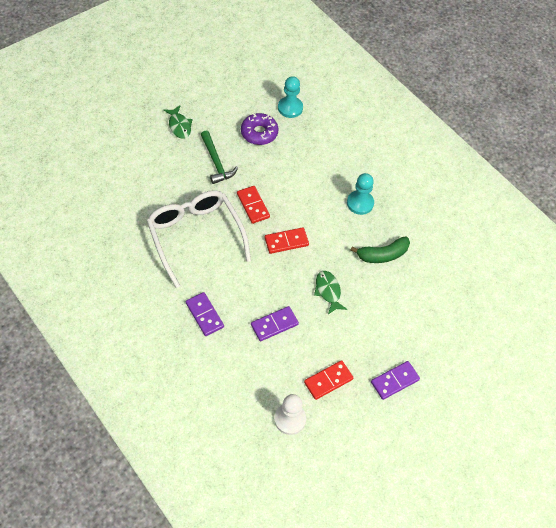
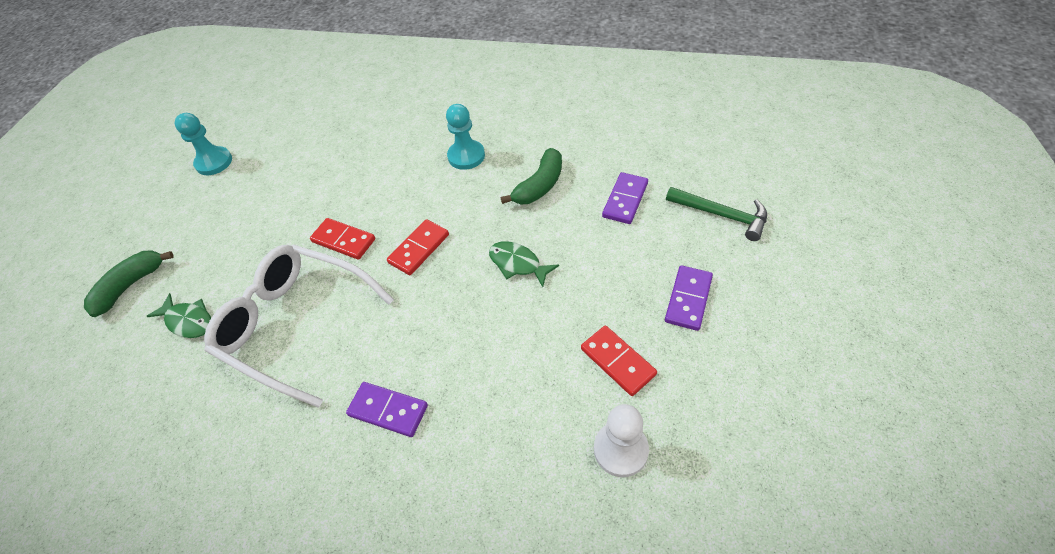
camera: 30 degrees left, 5 degrees down
green fish [163,106,193,139] -> green fish moved to [146,293,211,338]
green hammer [201,131,238,184] -> green hammer moved to [666,187,767,241]
purple donut [241,113,278,145] -> none
purple domino [251,306,299,341] -> purple domino moved to [602,172,648,224]
turquoise pawn [278,76,303,118] -> turquoise pawn moved to [175,113,232,175]
red domino [304,360,353,400] -> red domino turned 60 degrees counterclockwise [581,326,657,396]
none -> green banana [84,250,174,317]

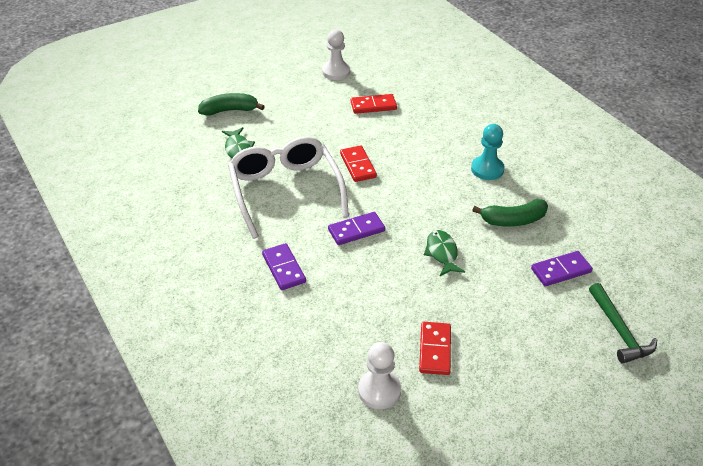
camera: 40 degrees right, 10 degrees down
turquoise pawn [175,113,232,175] -> white pawn [322,29,350,80]
red domino [387,219,449,275] -> red domino moved to [351,94,397,114]
purple domino [665,265,713,331] -> purple domino moved to [328,212,385,245]

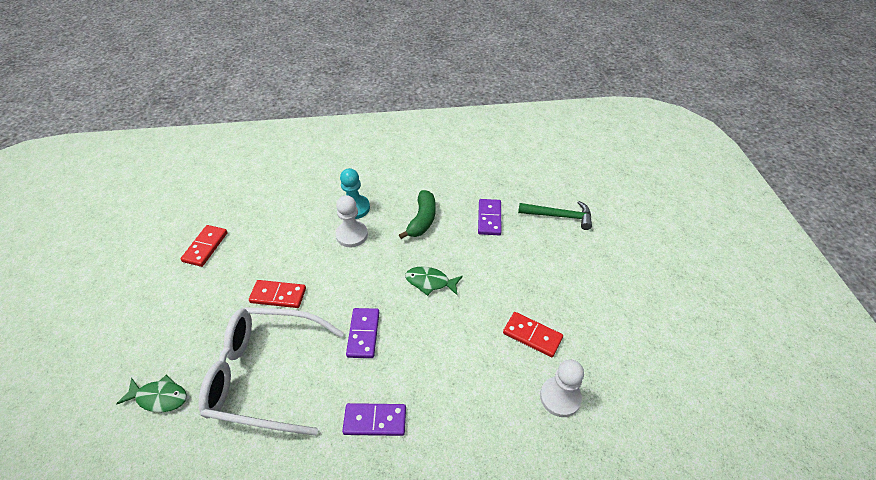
camera: 65 degrees left, 5 degrees up
green banana [198,93,265,116] -> none
white pawn [322,29,350,80] -> white pawn moved to [336,195,368,247]

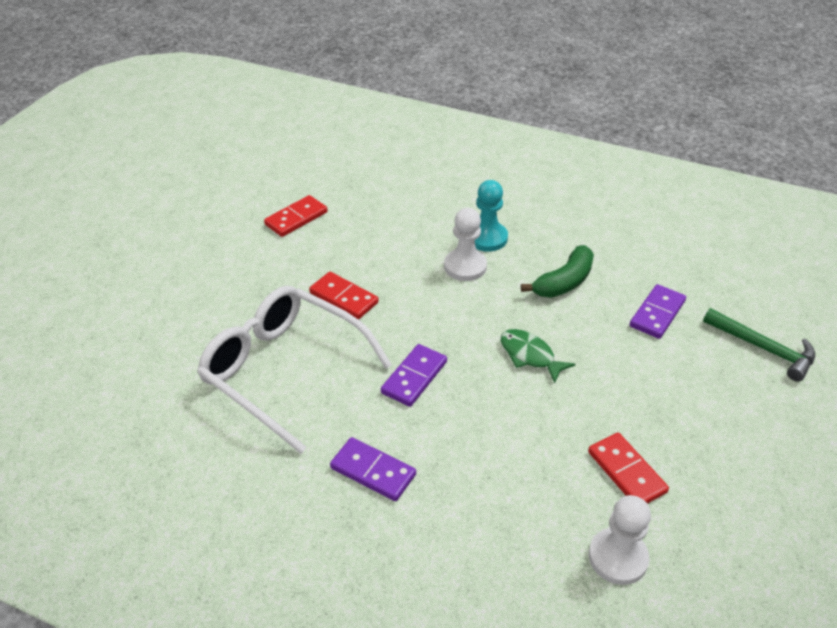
camera: 30 degrees right, 5 degrees down
green fish [116,375,187,412] -> none

